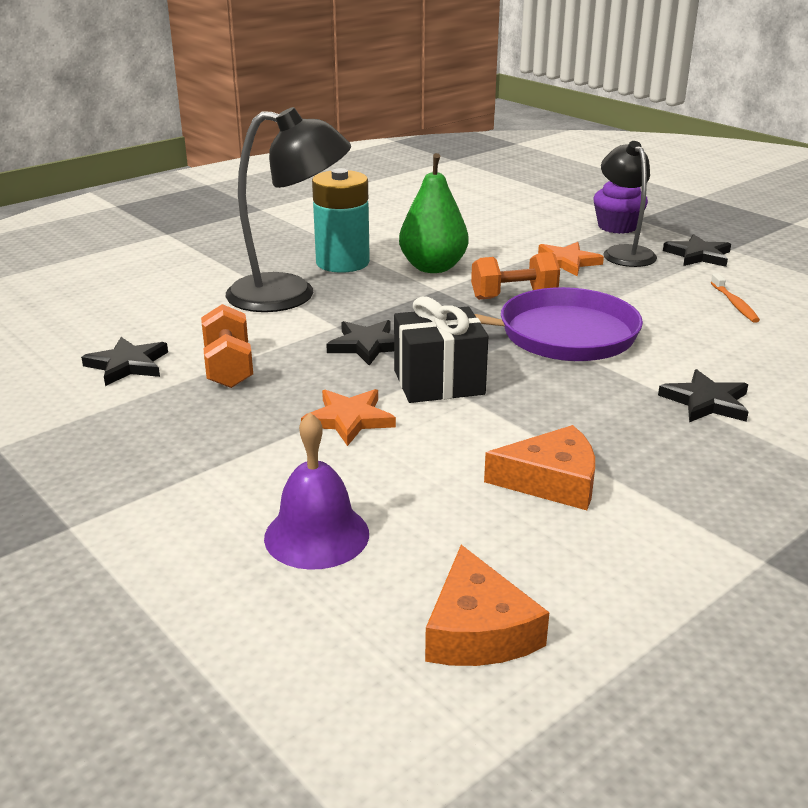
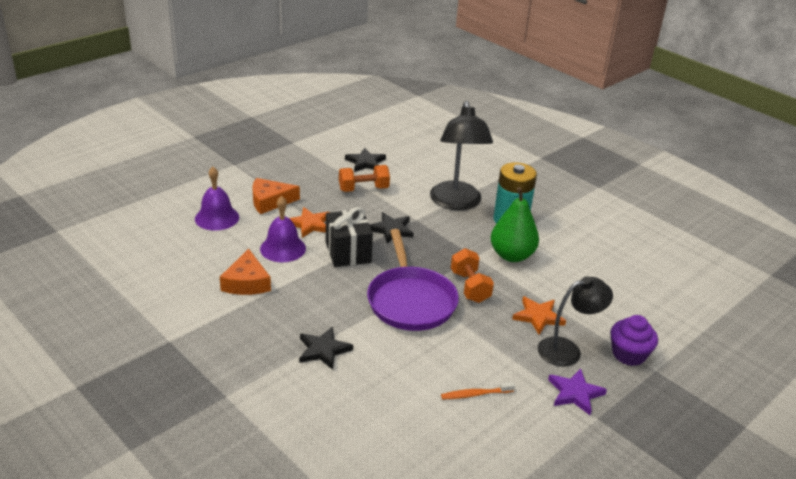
camera: 85 degrees right, 5 degrees up
orange cheese [425,545,549,666] -> orange cheese moved to [252,178,300,214]
black star [663,234,731,267] -> purple star [548,369,607,415]
none -> purple bell [260,196,306,262]

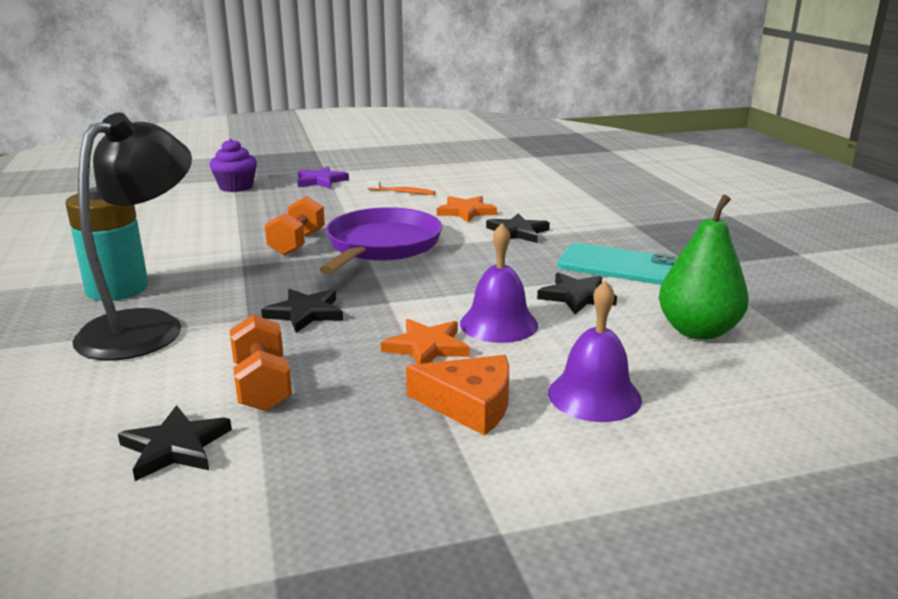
camera: 150 degrees left, 10 degrees down
orange cheese [220,249,271,295] -> black star [537,273,617,314]
black gift [326,207,373,267] -> none
orange dumbbell [339,165,390,192] -> orange dumbbell turned 60 degrees clockwise [230,314,292,411]
green pear [491,187,539,262] -> green pear moved to [659,194,749,340]
orange star [512,296,566,335] -> orange star moved to [437,196,497,222]
black lamp [538,276,613,367] -> none
none -> turquoise phone [558,243,677,285]

